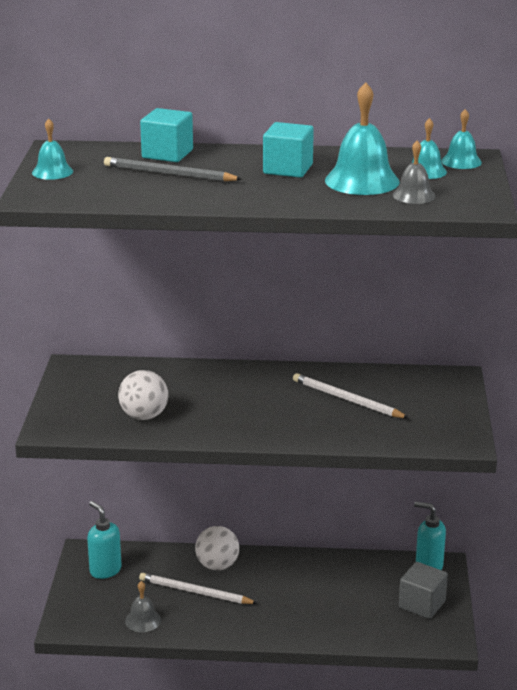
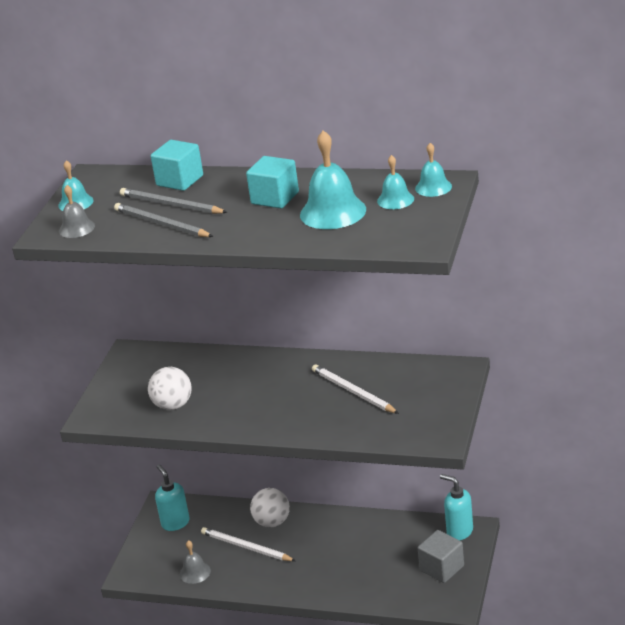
camera: 15 degrees right, 5 degrees up
grey bell [393,141,436,204] -> grey bell moved to [59,185,95,238]
none -> grey pencil [114,203,213,237]

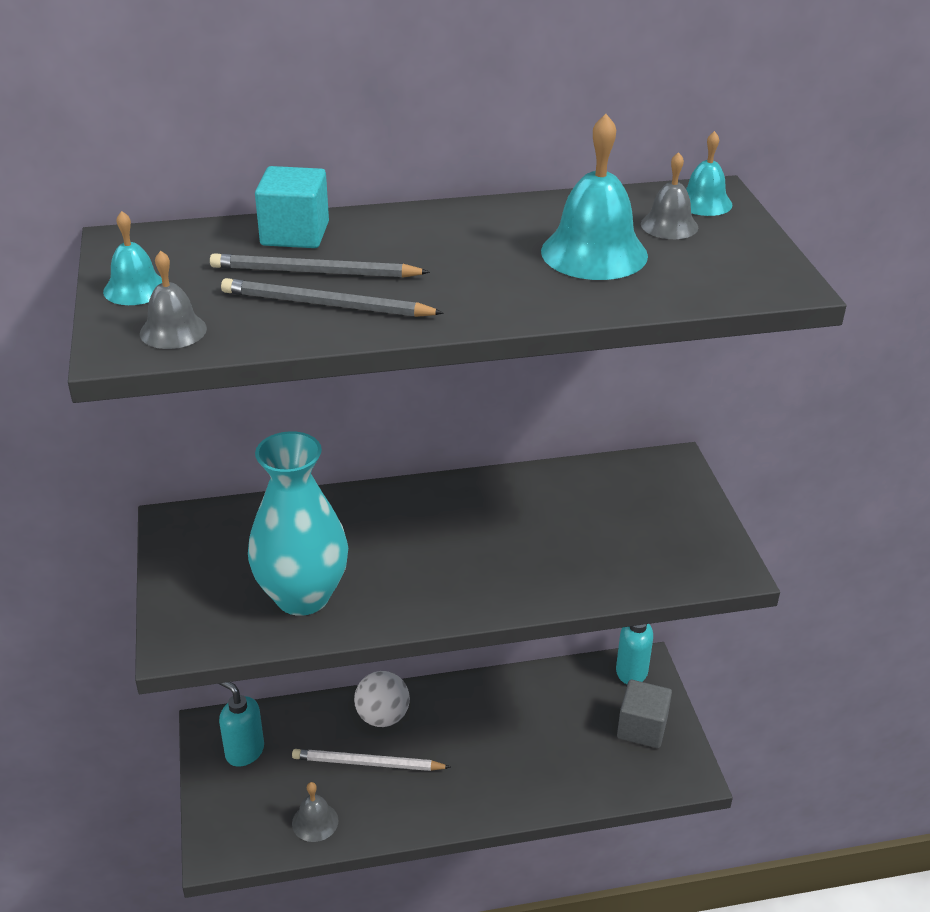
camera: 30 degrees left, 5 degrees up
white ball [148,367,192,410] -> turquoise vase [248,431,348,616]
turquoise cube [246,156,299,208] -> none
white pencil [312,364,399,414] -> none
turquoise bell [377,155,414,209] -> grey bell [641,152,698,239]

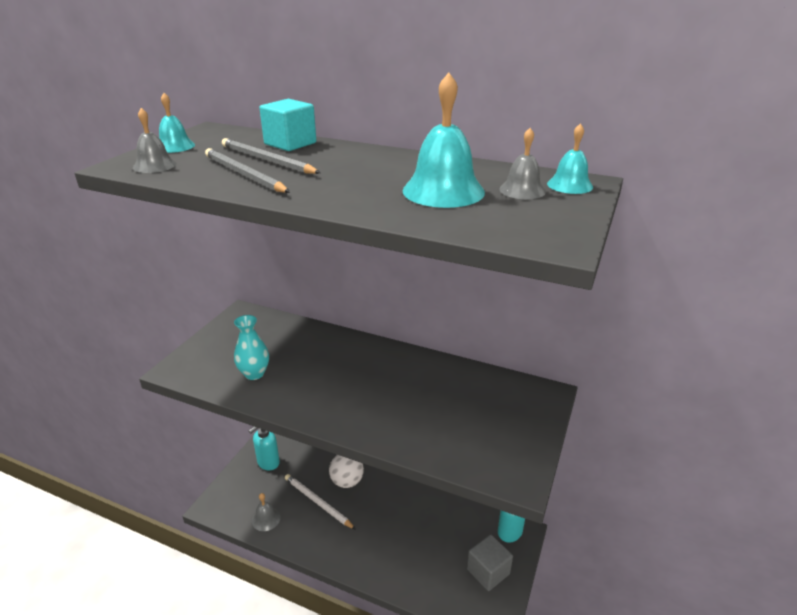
camera: 35 degrees right, 5 degrees down
turquoise soap dispenser [219,682,264,767] -> turquoise soap dispenser turned 120 degrees counterclockwise [249,426,280,471]
turquoise vase [248,431,348,616] -> turquoise vase [234,315,269,380], size x0.55

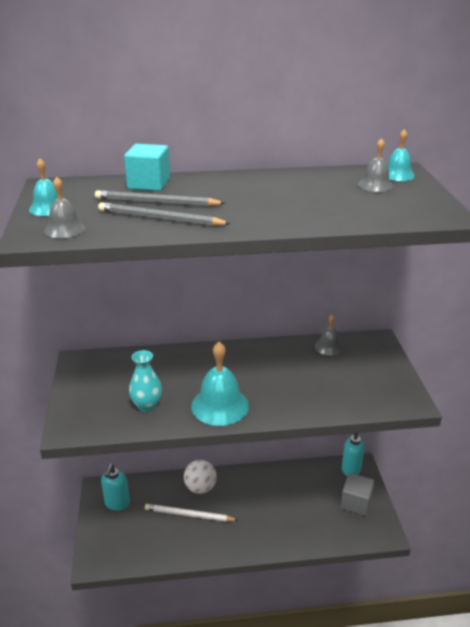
camera: 30 degrees left, 0 degrees up
grey bell [252,493,281,531] -> grey bell moved to [315,315,343,356]
turquoise bell [402,72,485,208] -> turquoise bell moved to [191,342,249,426]

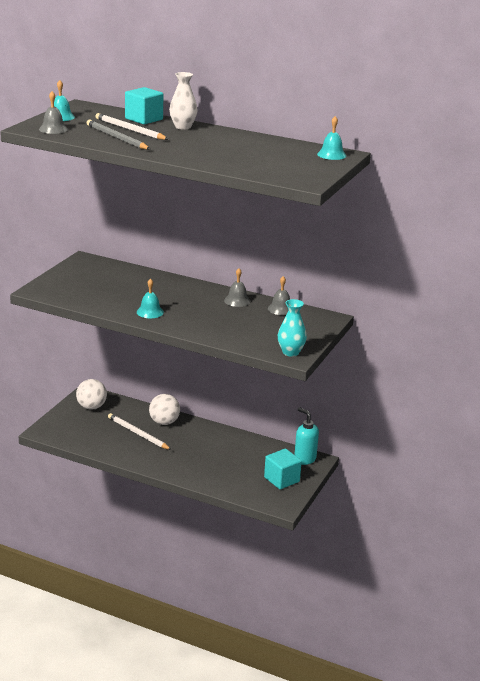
camera: 30 degrees right, 5 degrees down
grey pencil [95,190,226,206] -> white pencil [95,113,168,140]
turquoise soap dispenser [101,464,130,511] -> white ball [76,379,107,410]
turquoise vase [129,350,162,412] -> turquoise vase moved to [278,299,307,357]
turquoise bell [191,342,249,426] -> turquoise bell [137,278,164,318], size x0.56
grey cube [340,473,375,516] -> turquoise cube [264,449,302,489]
grey bell [358,138,393,192] -> grey bell moved to [224,268,251,307]
none -> white vase [169,72,198,130]

